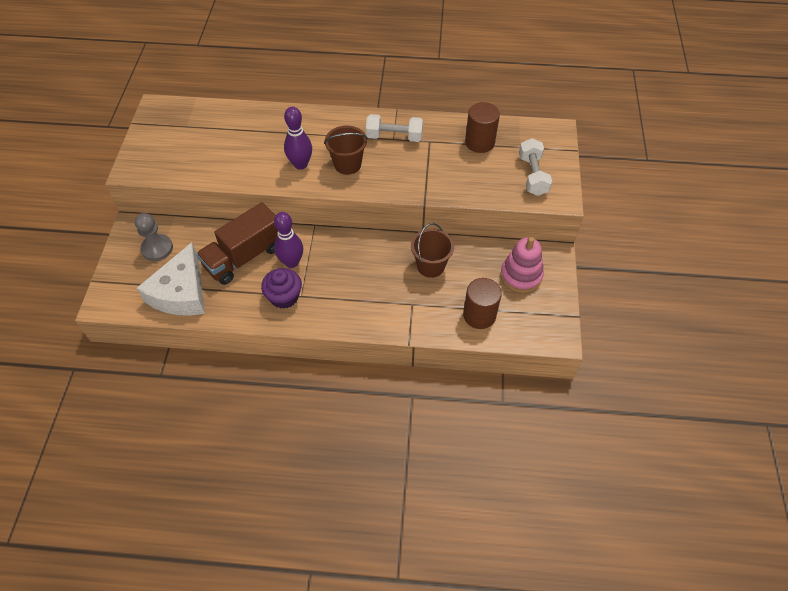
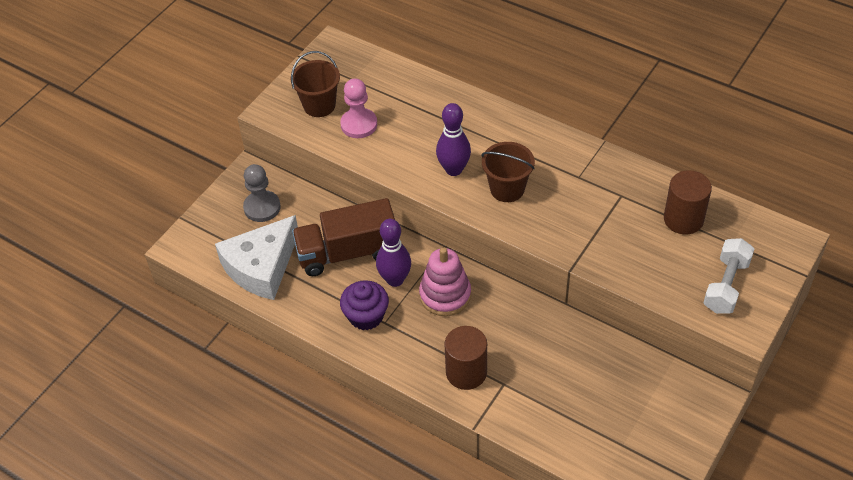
camera: 30 degrees right, 5 degrees down
white dumbbell [366,114,423,142] -> none
brown bucket [411,223,454,278] -> brown bucket moved to [291,51,340,117]
brown cylinder [463,278,502,329] -> brown cylinder moved to [445,326,487,390]
pink stacking toy [500,237,544,293] -> pink stacking toy moved to [419,247,471,316]
none -> pink pawn [340,79,377,138]

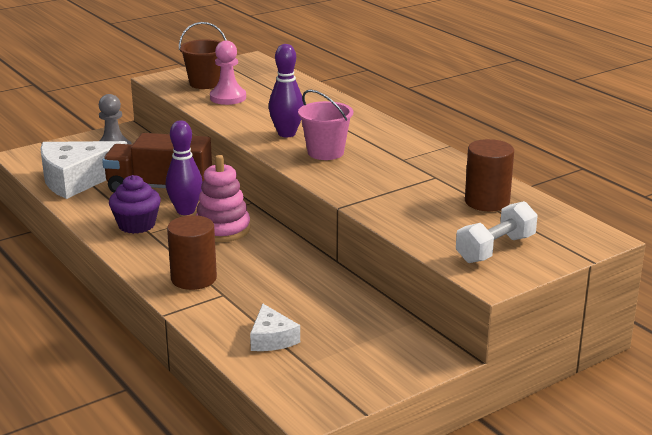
camera: 20 degrees right, 25 degrees down
brown bucket [482,142,535,202] -> pink bucket [298,90,353,160]
none -> white cheese [250,304,300,351]

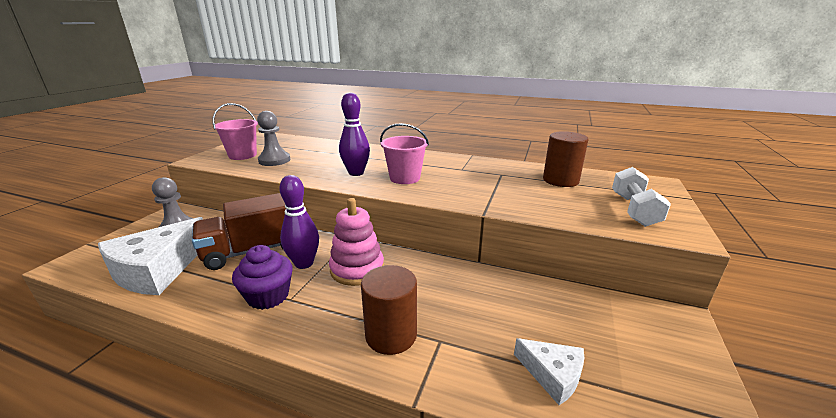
camera: 35 degrees left, 0 degrees up
brown bucket [179,22,227,89] -> pink bucket [213,103,258,160]
pink pawn [210,40,246,105] -> grey pawn [257,111,290,166]

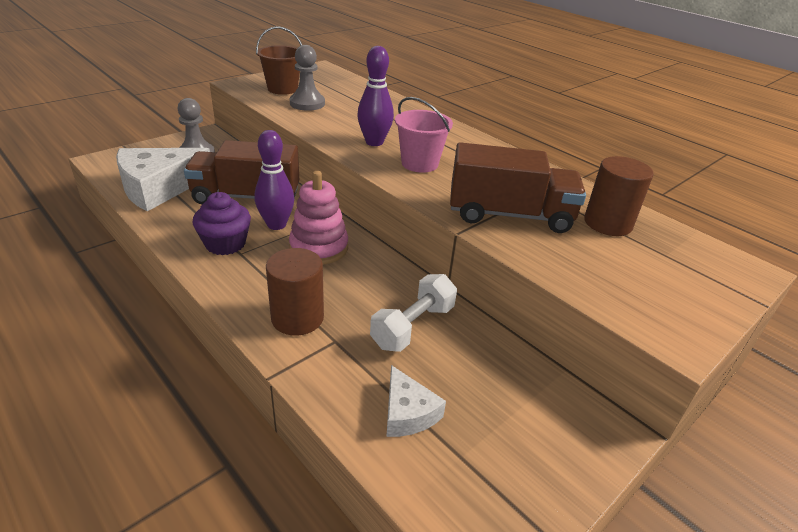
camera: 25 degrees right, 10 degrees up
pink bucket [213,103,258,160] -> brown bucket [256,26,302,95]
white dumbbell [612,167,671,227] -> white dumbbell moved to [370,274,457,352]
none -> brown truck [450,142,586,233]

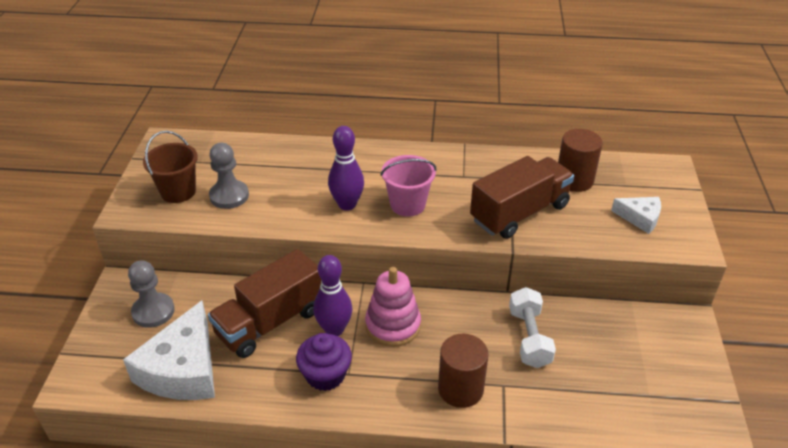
camera: 40 degrees left, 5 degrees up
white cheese [386,365,446,437] -> white cheese moved to [611,197,661,234]

